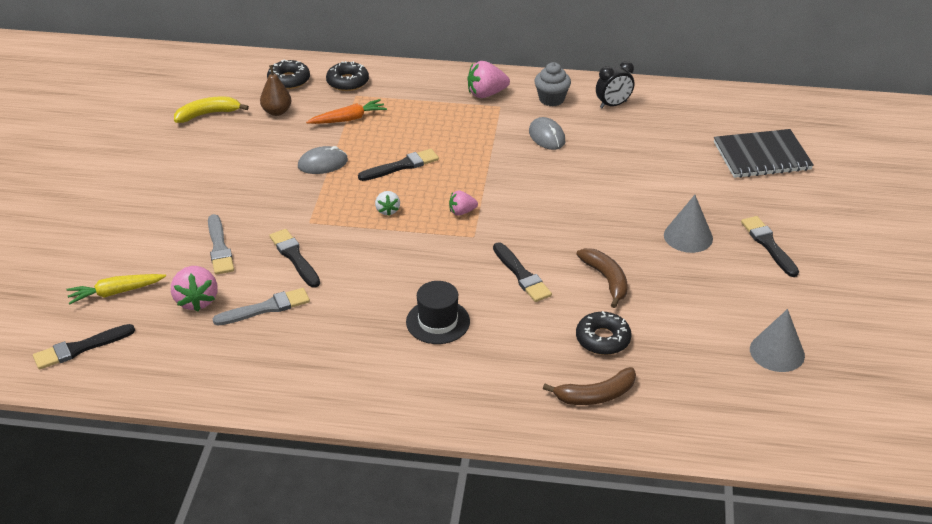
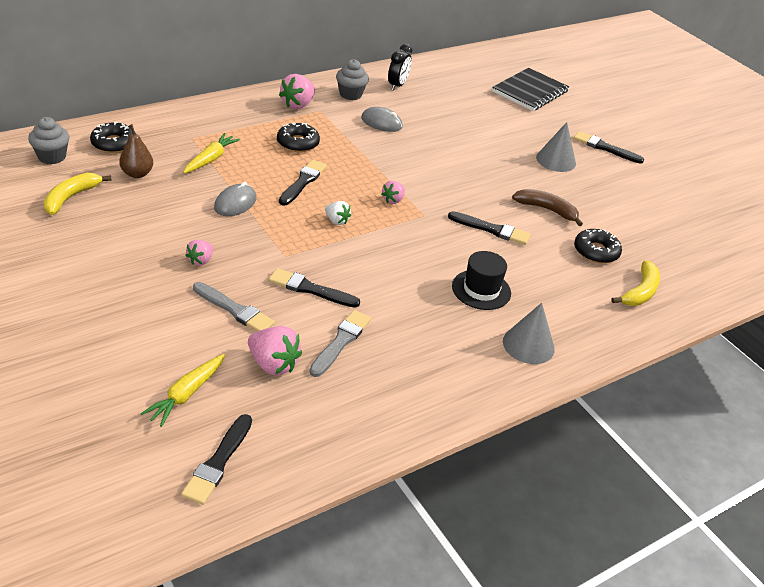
camera: 45 degrees left, 0 degrees up
orange carrot [306,99,387,124] -> yellow carrot [183,133,240,173]
black donut [326,61,369,91] -> black donut moved to [277,122,320,152]
brown banana [543,367,636,405] -> yellow banana [611,261,660,306]
grey cone [750,309,805,372] -> grey cone moved to [503,303,555,364]
none -> grey cupcake [28,117,70,164]
none -> pink strawberry [185,240,213,266]

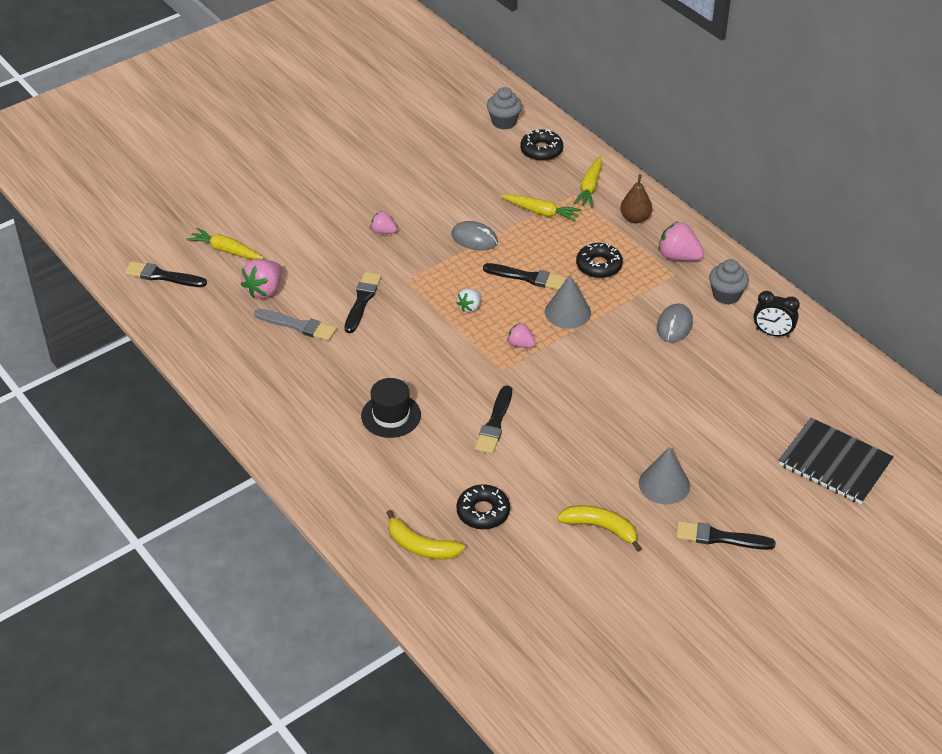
camera: 90 degrees right, 5 degrees up
yellow banana [44,173,112,215] -> yellow banana moved to [557,505,642,552]
brown pear [119,124,153,178] -> brown pear moved to [620,174,652,223]
grey brush [193,282,275,332] -> none
grey cone [503,303,555,364] -> grey cone moved to [545,275,591,329]
brown banana [512,189,583,226] -> none
black brush [573,131,644,164] -> black brush turned 105 degrees counterclockwise [676,521,776,550]
none -> yellow carrot [573,155,602,207]

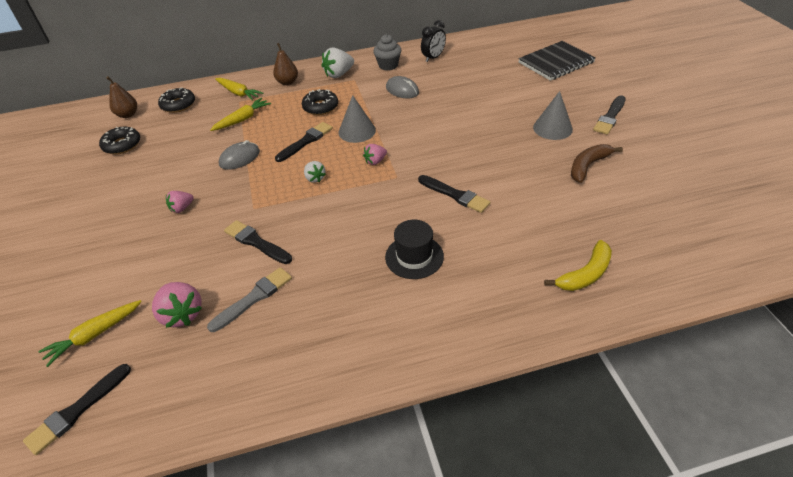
camera: 65 degrees left, 0 degrees up
black donut [456,484,510,529] -> black donut moved to [99,127,140,154]
grey cupcake [487,87,522,129] -> brown pear [106,76,137,118]
yellow banana [557,505,642,552] -> brown banana [571,144,623,183]
pink strawberry [658,221,704,261] -> white strawberry [322,47,354,78]

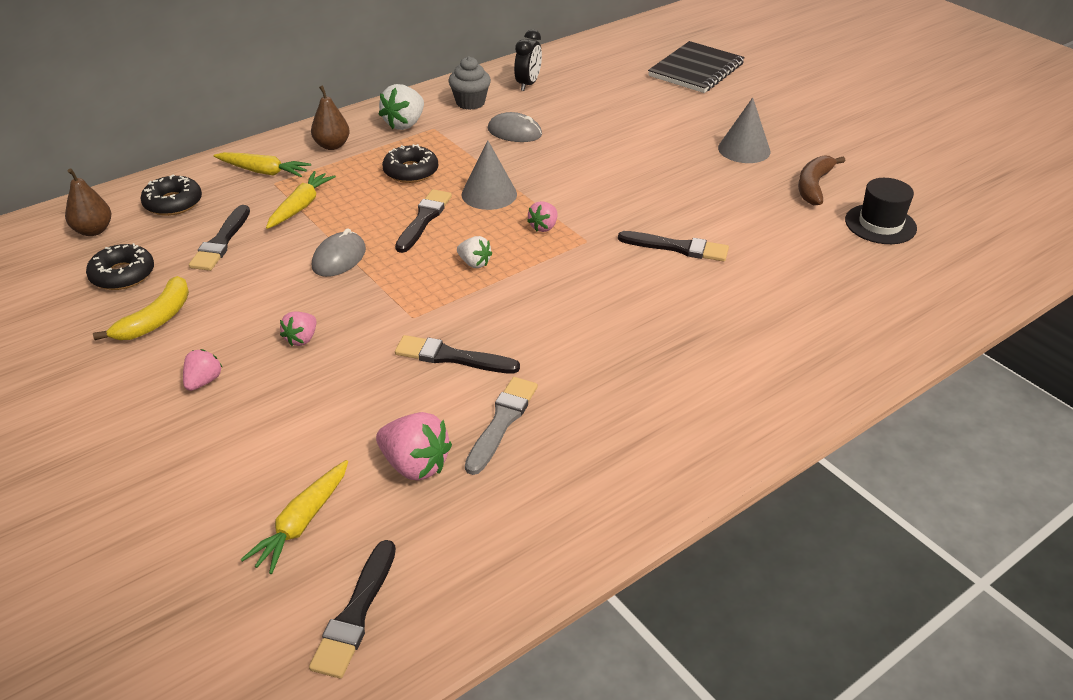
camera: 25 degrees left, 5 degrees down
black hat [385,220,444,279] -> black hat moved to [845,178,917,244]
yellow banana [544,240,612,291] -> yellow banana moved to [93,276,189,340]
black brush [593,95,626,135] -> black brush moved to [189,205,250,271]
none -> pink strawberry [183,349,223,391]

